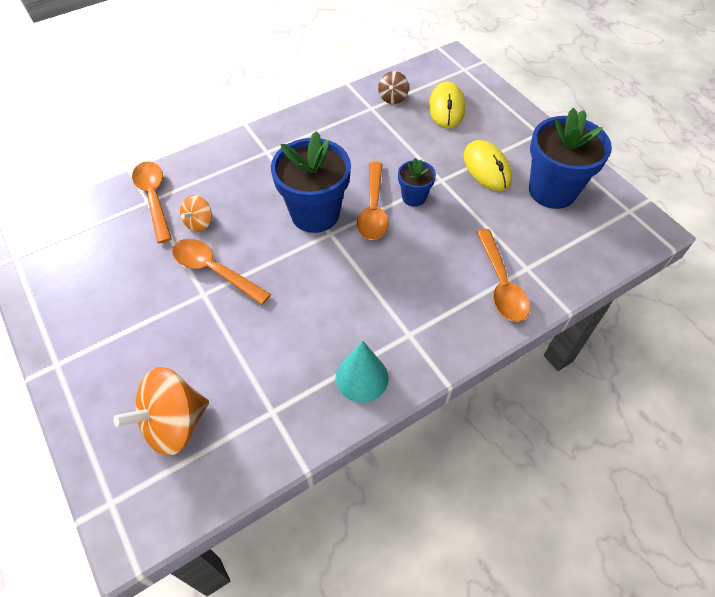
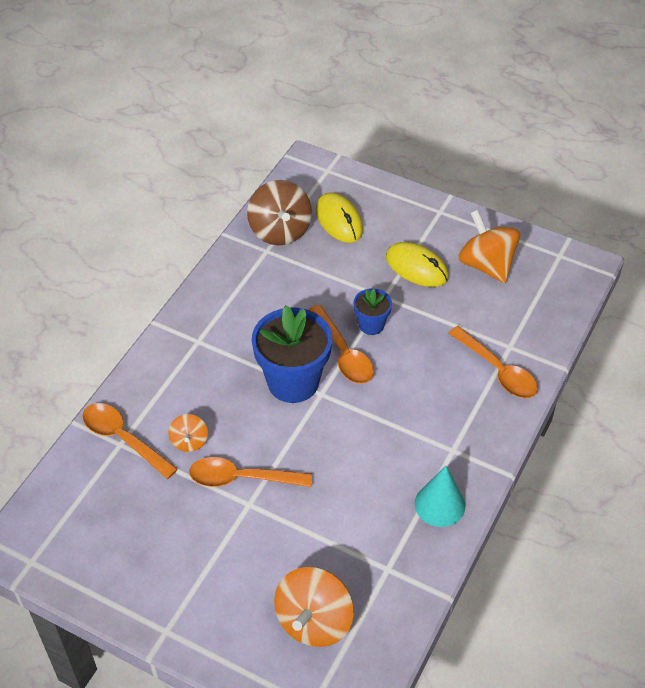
camera: 30 degrees left, 5 degrees down
brown spinning top [378,71,409,104] -> brown spinning top [247,180,312,245], size x1.89
blue flower pot [529,108,612,209] -> orange spinning top [458,210,521,283]

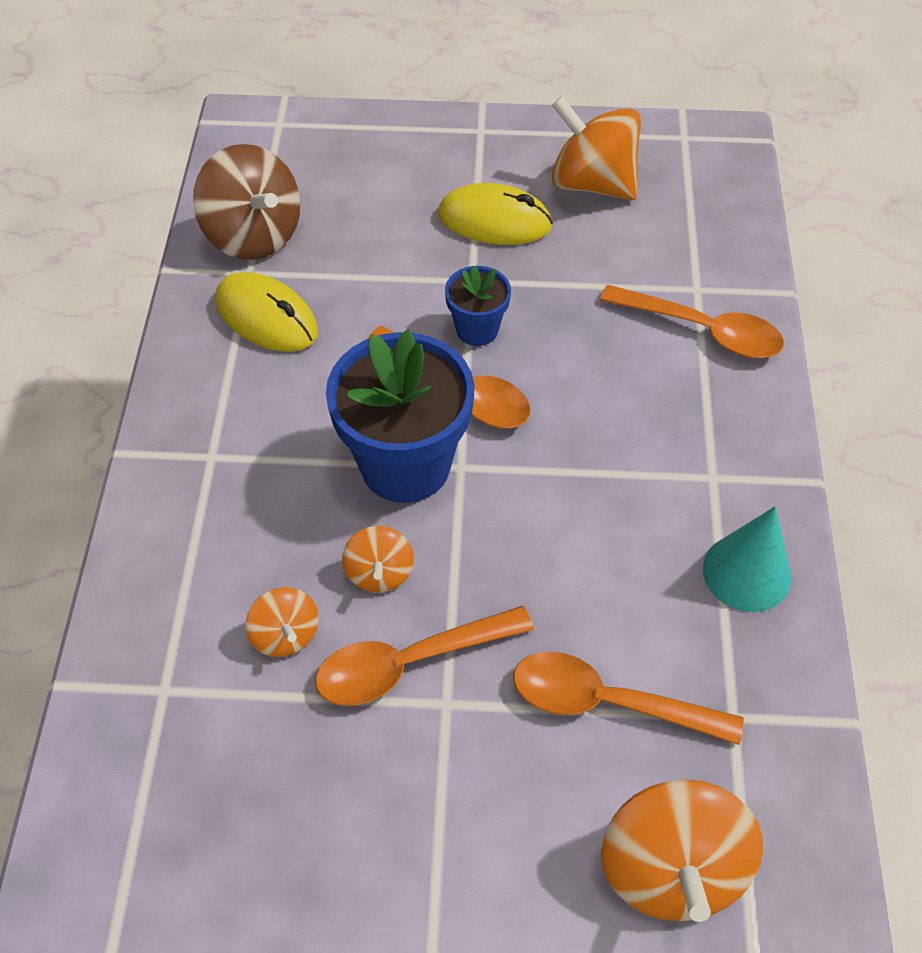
camera: 25 degrees left, 5 degrees up
orange spoon [83,403,178,479] -> orange spoon moved to [513,652,744,745]
yellow mouse [316,193,363,243] -> yellow mouse moved to [215,272,318,352]
none -> orange spinning top [342,526,414,592]

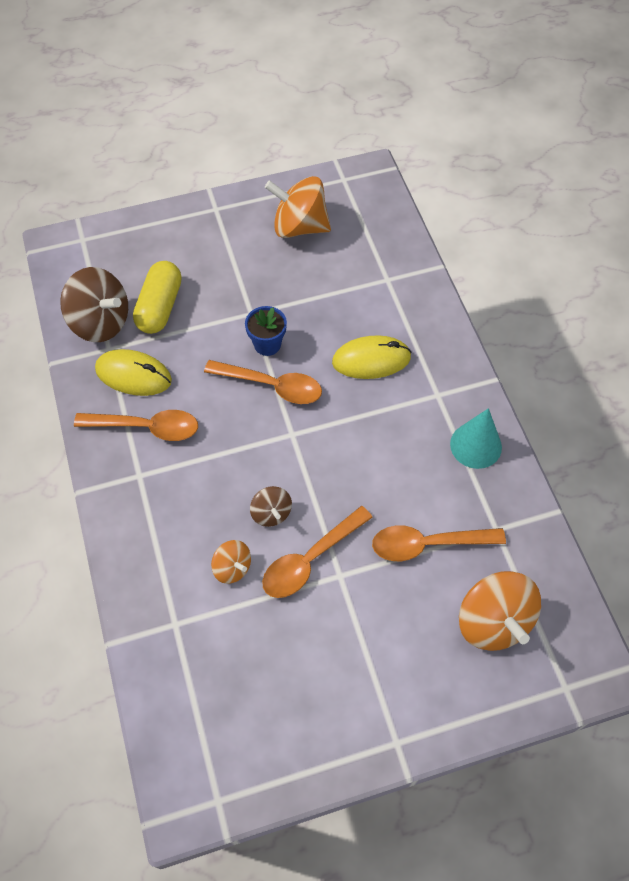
camera: 20 degrees left, 5 degrees up
blue flower pot [326,330,475,503] -> none
orange spinning top [342,526,414,592] -> brown spinning top [250,486,292,527]
yellow mouse [438,183,553,245] -> yellow mouse moved to [332,335,412,379]
orange spoon [600,284,784,358] -> orange spoon moved to [74,410,198,441]
none -> yellow capsule [133,261,182,334]

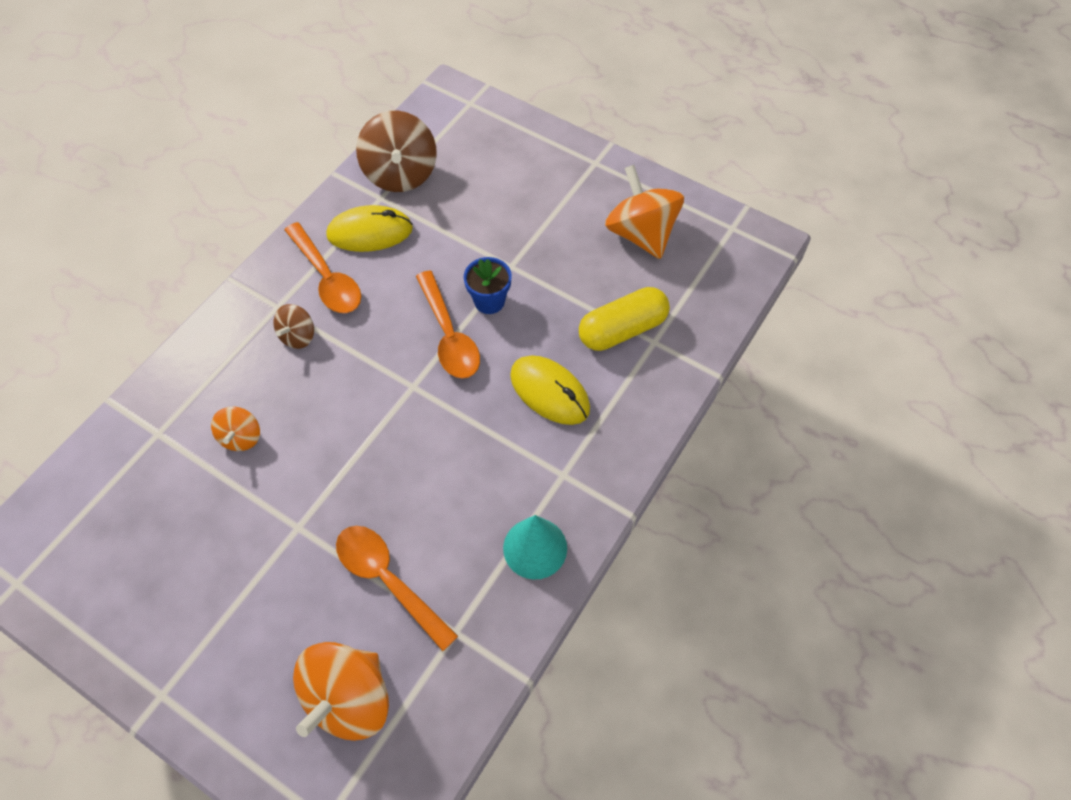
camera: 50 degrees right, 0 degrees up
yellow mouse [95,349,172,396] -> yellow mouse turned 75 degrees counterclockwise [326,205,413,252]
yellow capsule [133,261,182,334] -> yellow capsule moved to [579,287,670,351]
brown spinning top [250,486,292,527] -> brown spinning top moved to [273,304,314,349]
orange spoon [262,506,373,598] -> none

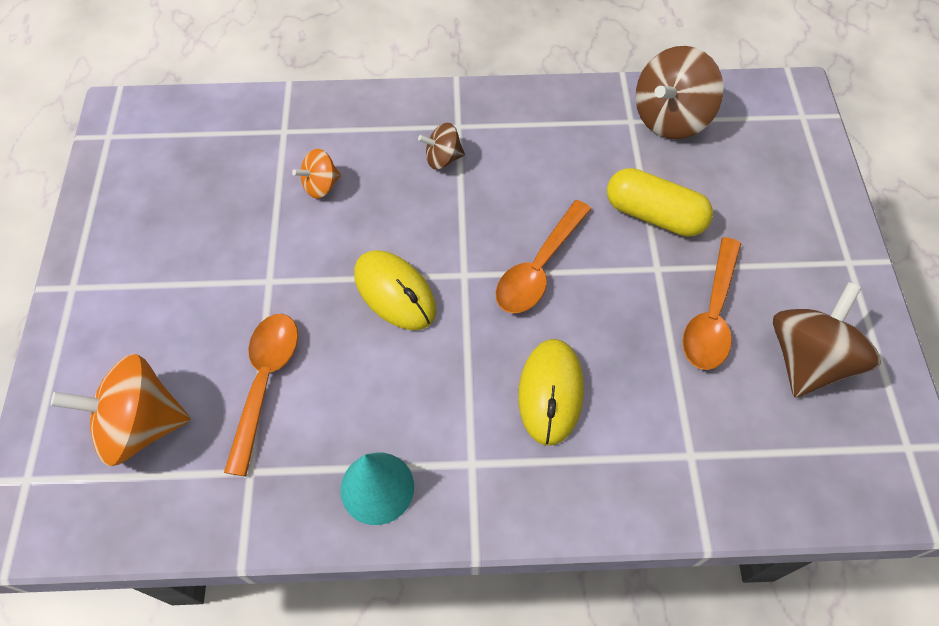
camera: 55 degrees right, 0 degrees up
orange spoon [284,222,361,313] -> orange spoon moved to [682,237,741,370]
yellow mouse [326,205,413,252] -> yellow mouse moved to [354,250,436,330]
blue flower pot [464,257,512,314] -> none
yellow capsule [579,287,670,351] -> yellow capsule moved to [607,168,713,237]
orange spinning top [605,165,684,259] -> brown spinning top [773,282,881,397]

